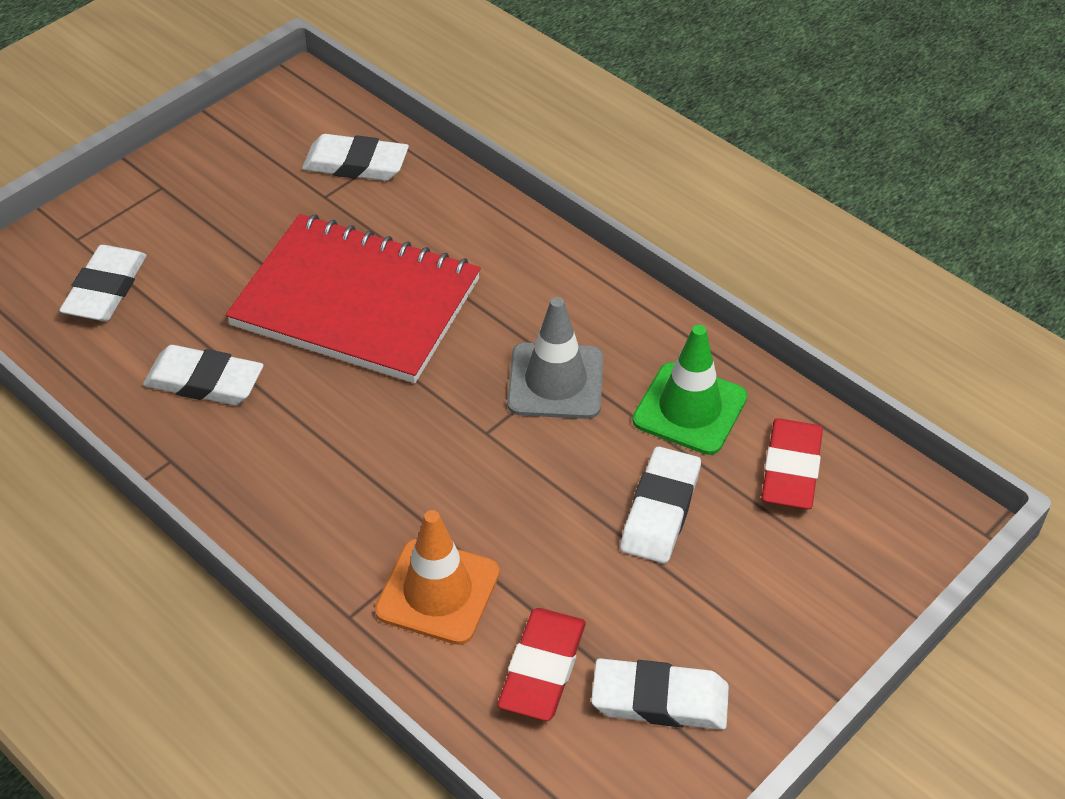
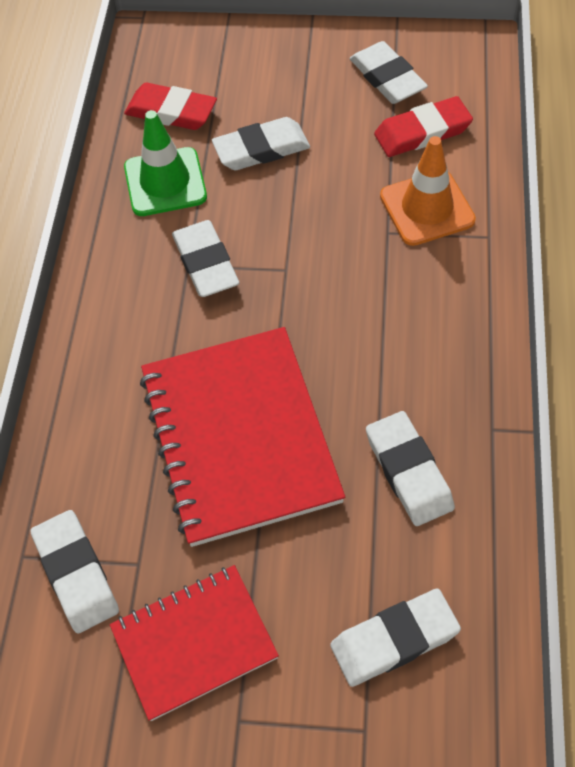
camera: 125 degrees left, 10 degrees up
grey traffic cone [507,297,603,419] -> white eraser [172,220,239,297]
red eraser [761,418,823,509] -> red eraser turned 45 degrees clockwise [124,83,217,130]
none -> red notebook [110,565,279,721]

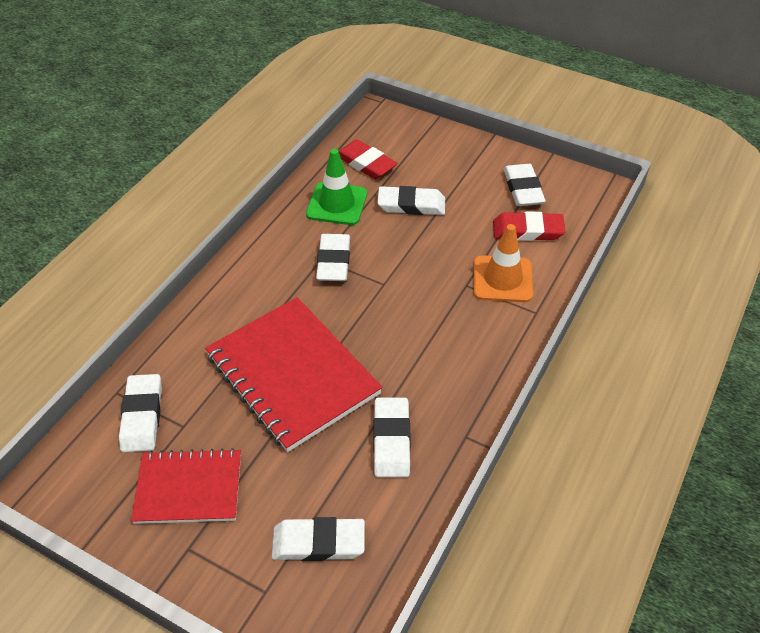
camera: 20 degrees right, 10 degrees down
red notebook [140,327,345,547] -> red notebook turned 45 degrees counterclockwise [205,297,382,452]

